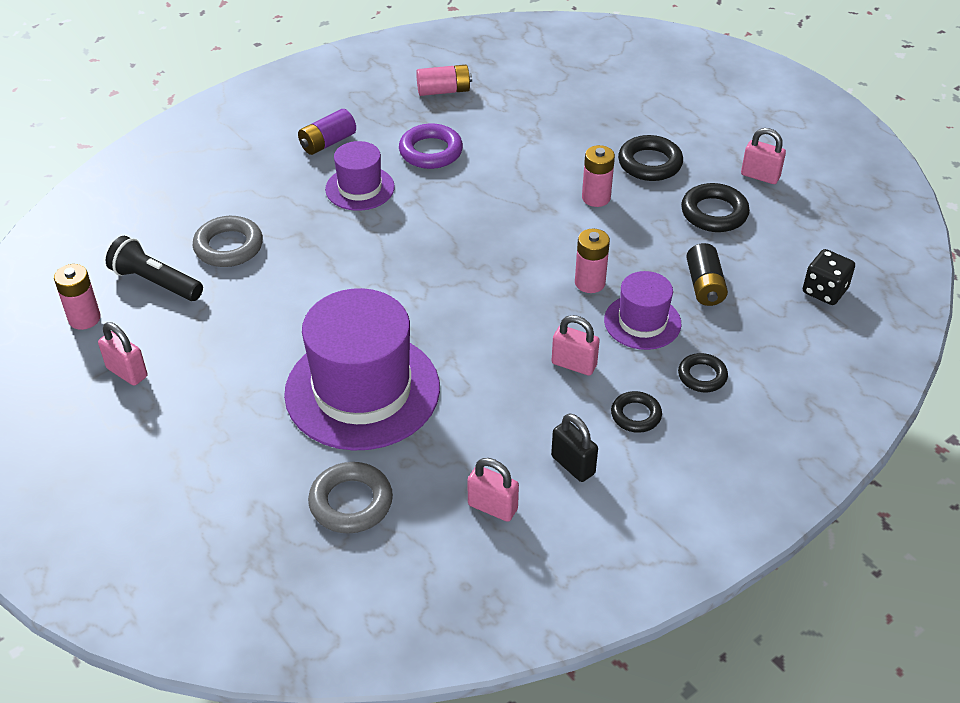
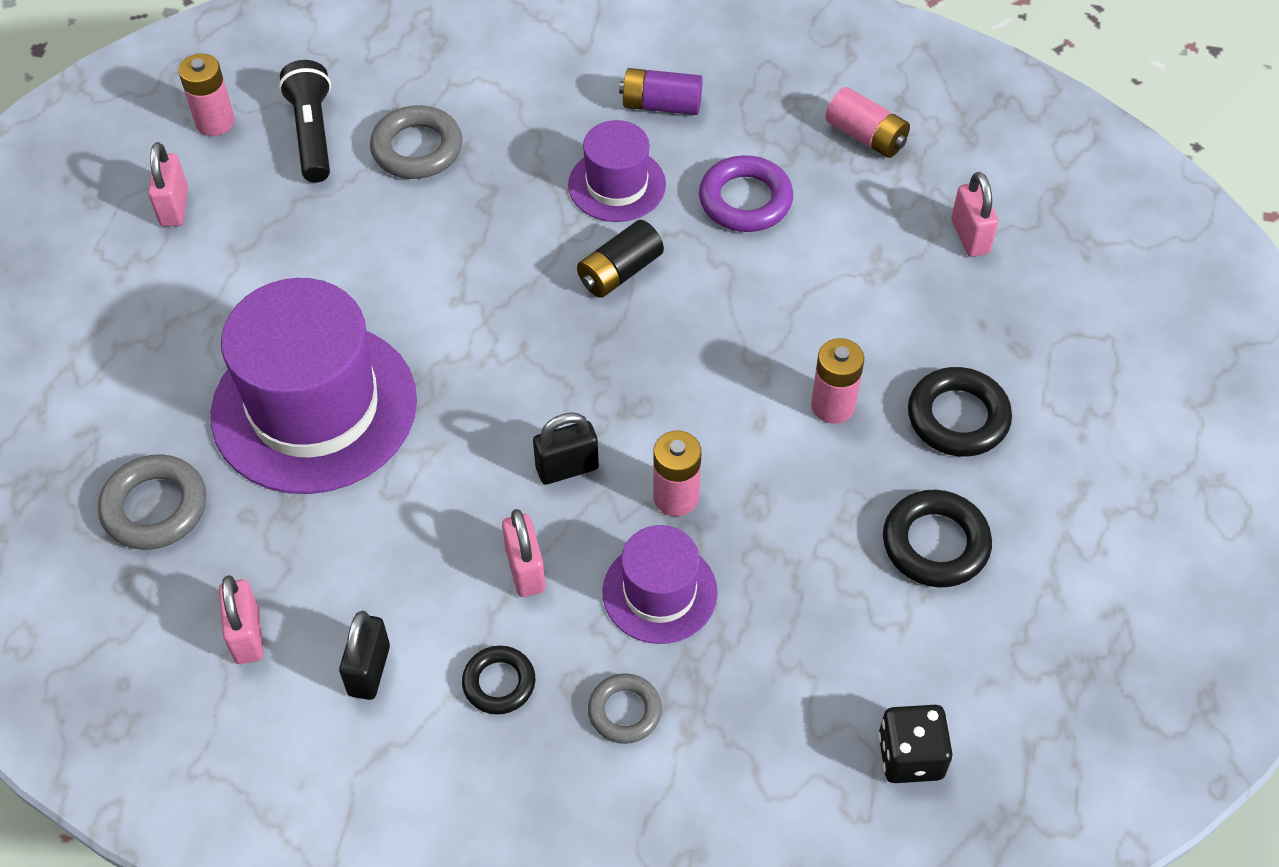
camera: 50 degrees right, 10 degrees up
black ring [678,353,728,392] -> grey ring [588,673,662,744]
black battery [686,243,728,306] -> black battery moved to [577,220,664,298]
pink padlock [741,128,786,184] -> pink padlock moved to [952,172,998,257]
none -> black padlock [533,413,599,485]

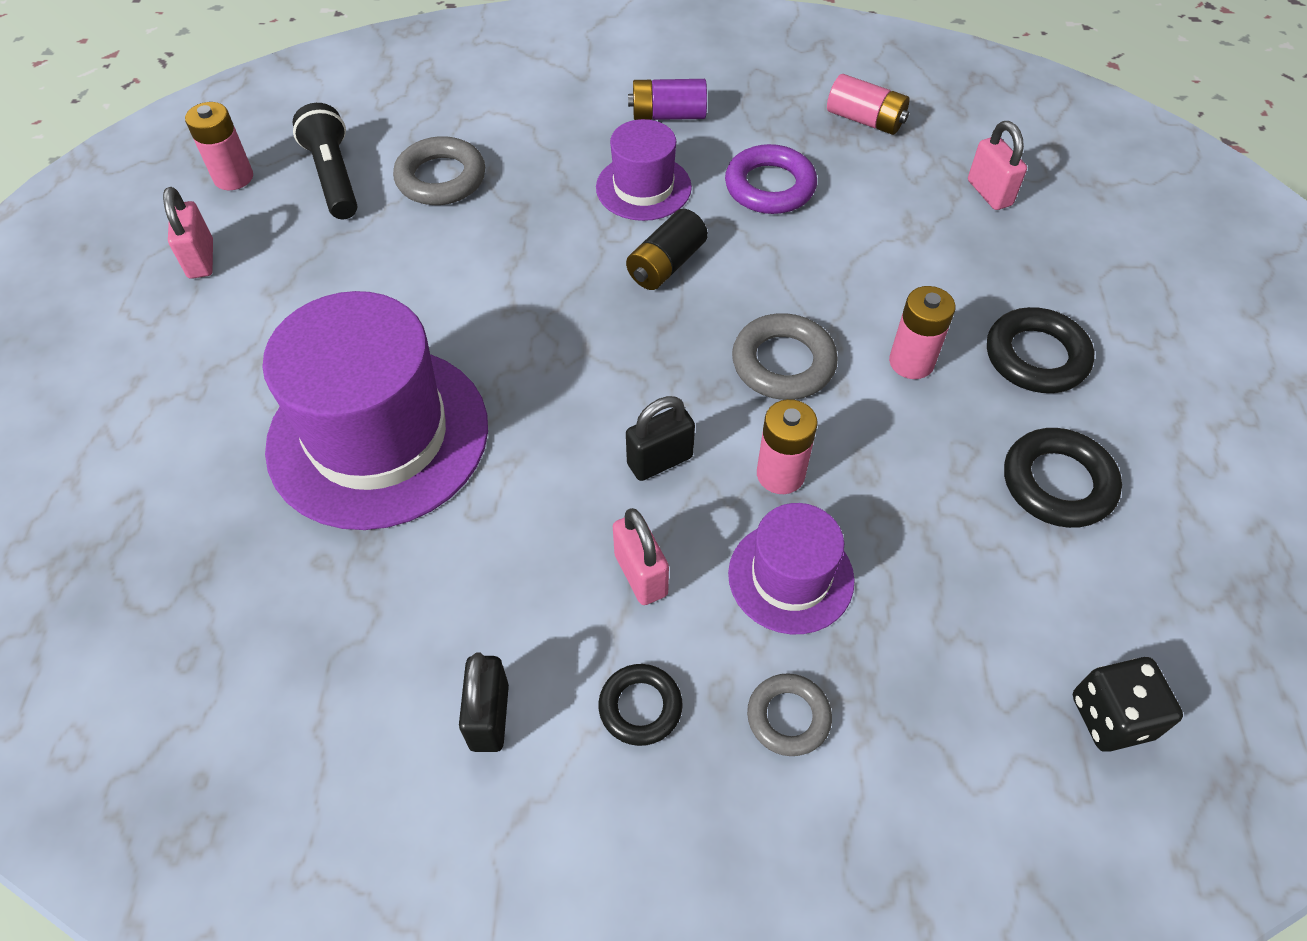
camera: 10 degrees left, 0 degrees up
grey ring [98,454,206,550] -> grey ring moved to [732,313,838,400]
pink padlock [219,575,264,664] -> none

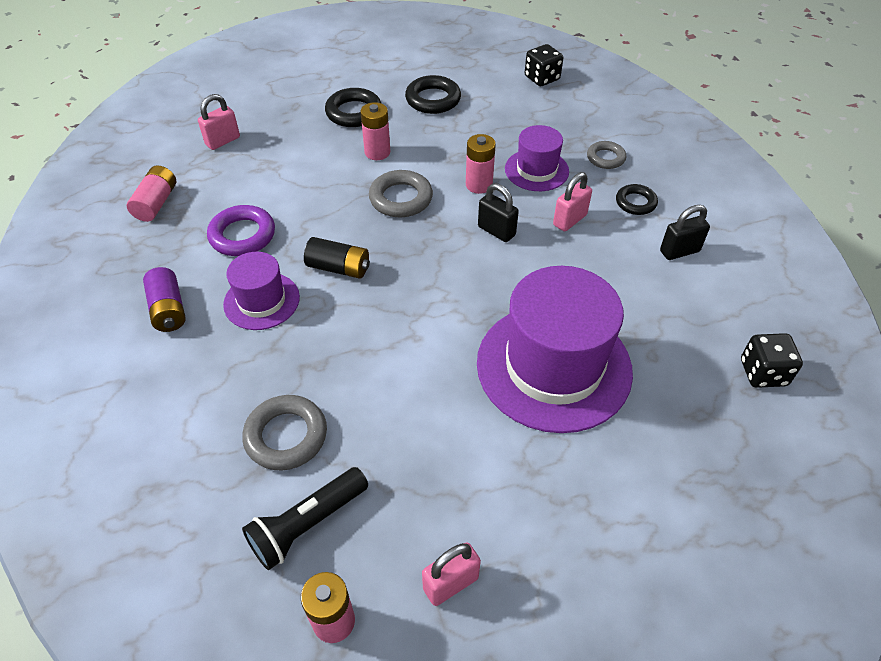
camera: 110 degrees left, 5 degrees down
none -> black dice [741,333,803,388]

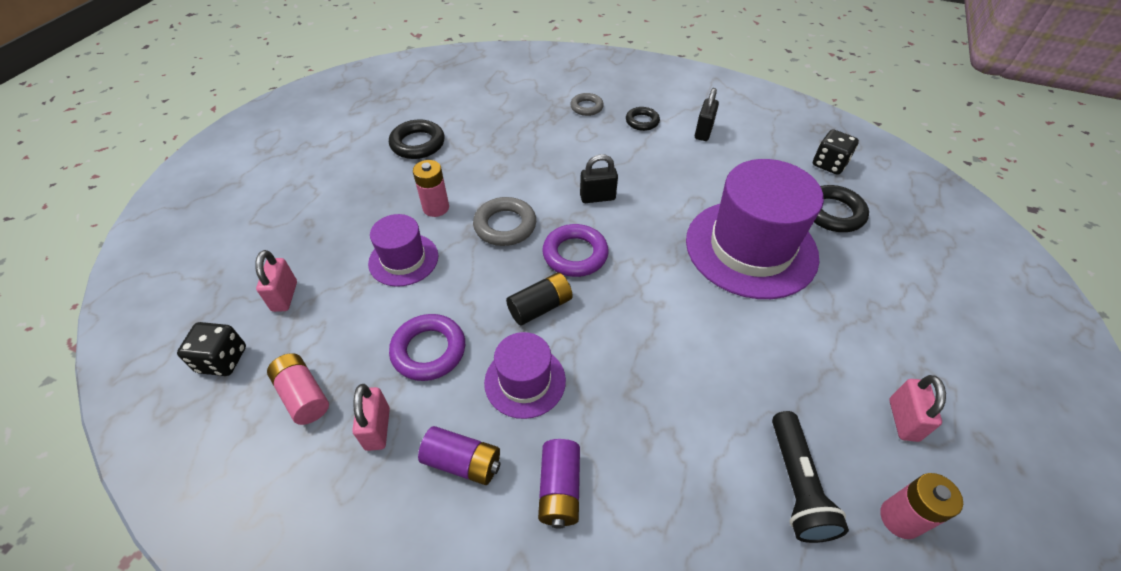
camera: 50 degrees left, 0 degrees up
grey ring [242,395,327,470] -> none
black ring [325,88,382,127] -> black ring moved to [814,185,869,232]
pink battery [466,134,496,194] -> none
purple hat [505,125,569,191] -> purple hat moved to [368,214,438,287]
black dice [525,44,563,86] -> black dice moved to [177,322,246,376]
pink padlock [553,172,592,231] -> pink padlock moved to [352,384,390,451]
none -> purple battery [538,439,580,529]
none -> purple ring [543,224,609,277]

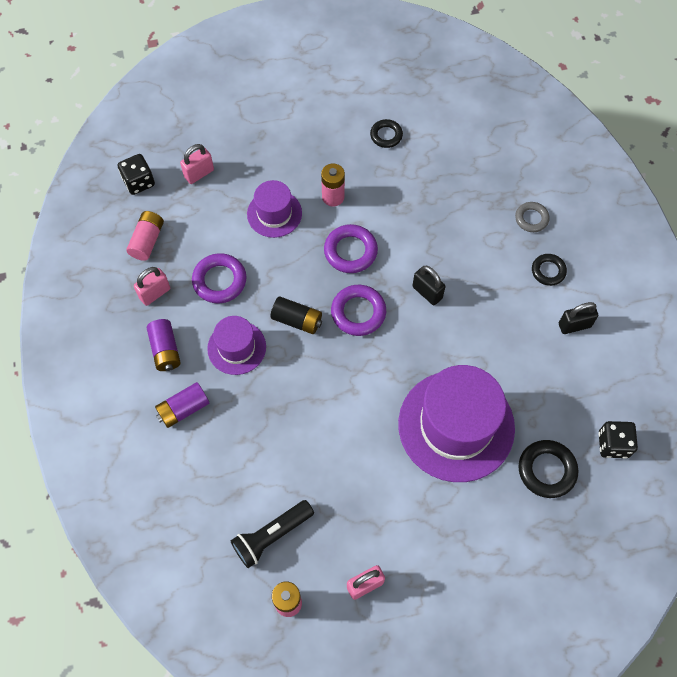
camera: 55 degrees right, 15 degrees up
black ring [389,119,445,159] -> black ring [370,119,403,148], size x0.64
grey ring [473,197,536,246] -> purple ring [324,224,378,273]

